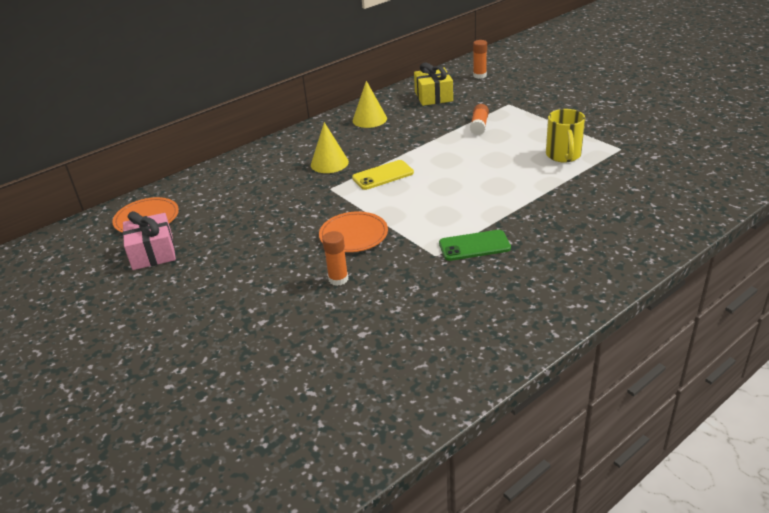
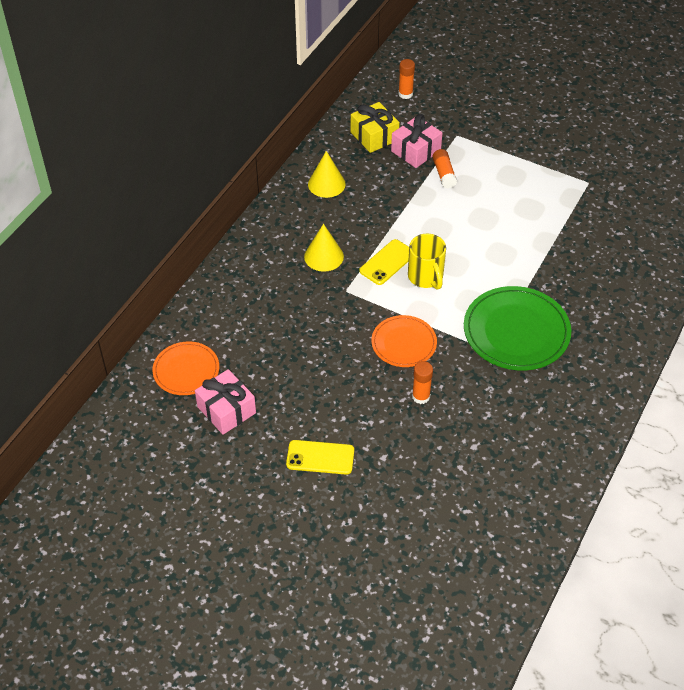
camera: 25 degrees left, 15 degrees up
green phone [439,230,511,261] -> green plate [464,286,571,370]
yellow mug [546,109,585,162] -> yellow mug moved to [408,234,446,290]
none -> yellow phone [286,440,354,475]
none -> pink gift [391,114,442,168]

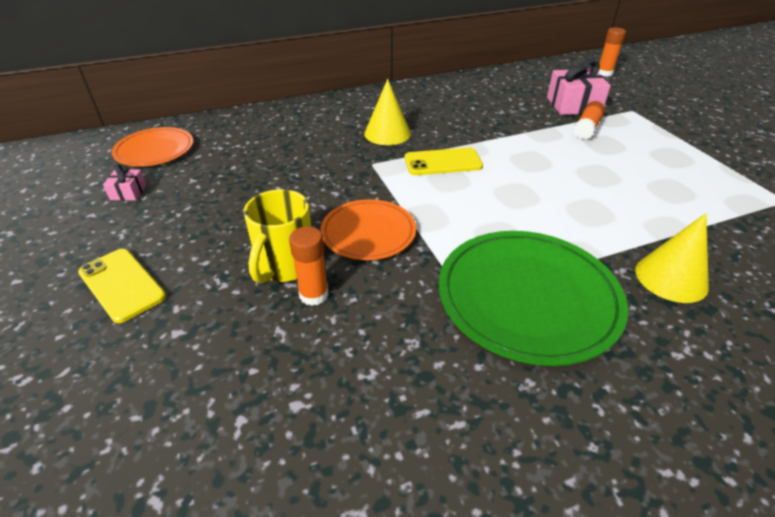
camera: 40 degrees right, 10 degrees down
pink gift [195,369,256,435] -> pink gift [103,164,146,201], size x0.50
yellow cone [308,151,346,198] -> yellow cone moved to [635,213,709,303]
yellow gift [351,102,400,153] -> none
yellow mug [408,234,446,290] -> yellow mug moved to [244,189,312,283]

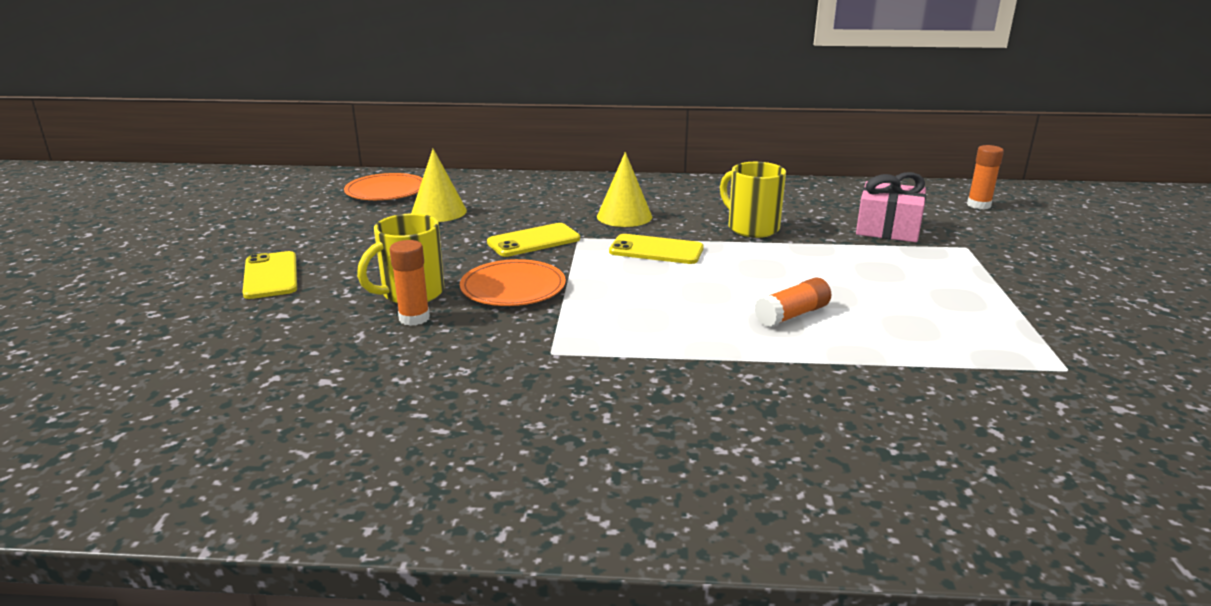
camera: 25 degrees right, 15 degrees down
pink gift [103,164,146,201] -> none
green plate [439,231,628,366] -> none
orange glue stick [574,101,605,139] -> orange glue stick moved to [754,278,831,327]
yellow cone [635,213,709,303] -> yellow cone moved to [411,149,467,222]
none -> yellow phone [487,223,580,257]
none -> yellow mug [720,162,786,238]

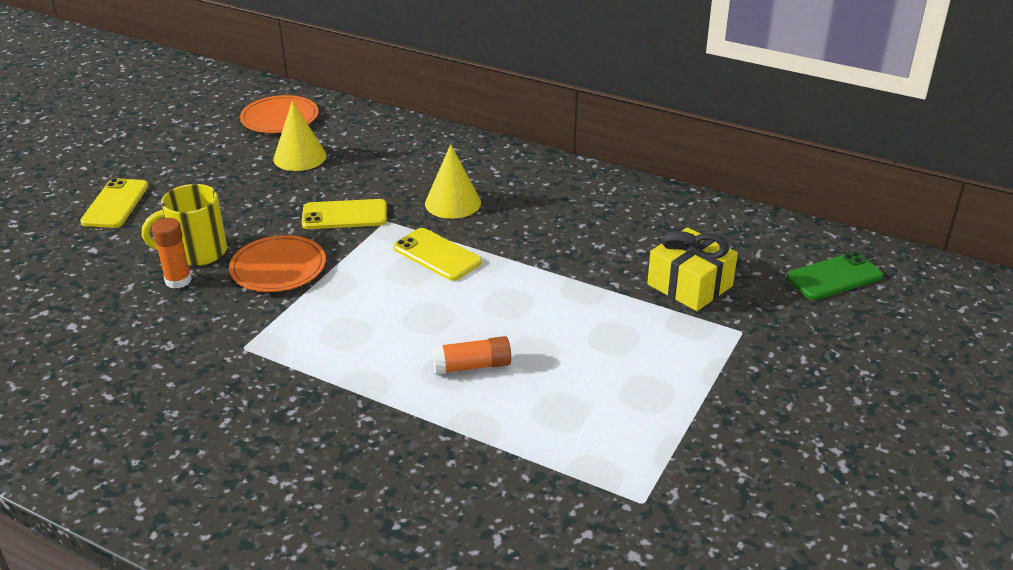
camera: 25 degrees right, 10 degrees up
yellow mug [720,162,786,238] -> none
pink gift [856,172,926,242] -> yellow gift [647,227,738,311]
orange glue stick [967,145,1004,209] -> green phone [786,252,883,300]

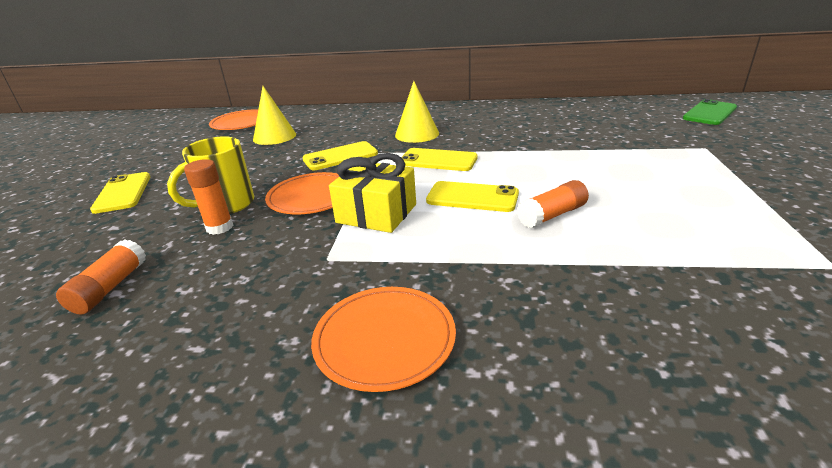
camera: 20 degrees left, 5 degrees down
yellow gift [647,227,738,311] -> yellow gift moved to [329,153,416,233]
none -> orange glue stick [56,239,146,314]
none -> orange plate [311,287,456,392]
none -> yellow phone [426,181,519,212]

